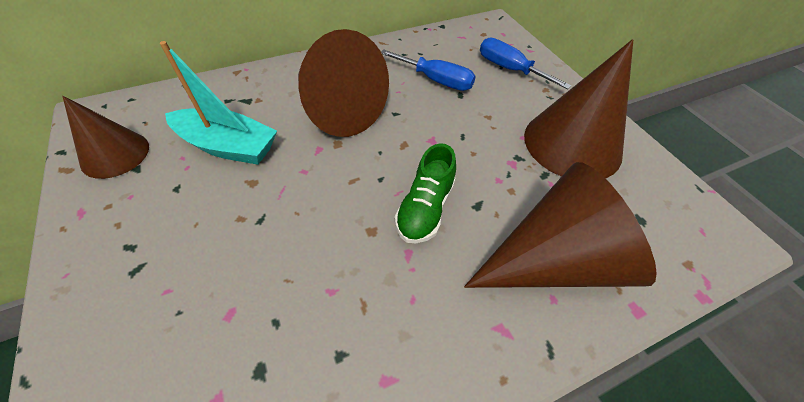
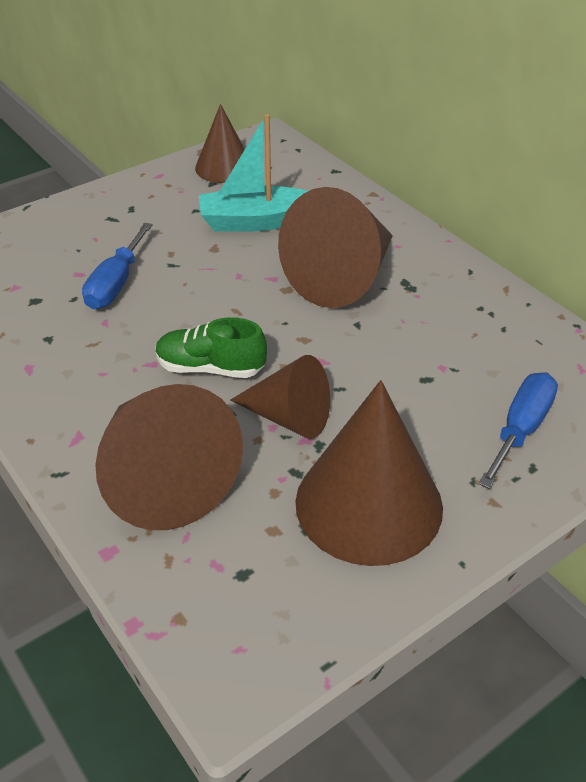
camera: 80 degrees right, 10 degrees down
turquoise boat [160,41,277,165] -> turquoise boat turned 75 degrees clockwise [199,114,308,232]
blue screwdriver [381,49,476,91] -> blue screwdriver moved to [82,223,153,309]
none -> brown cone [231,355,330,439]

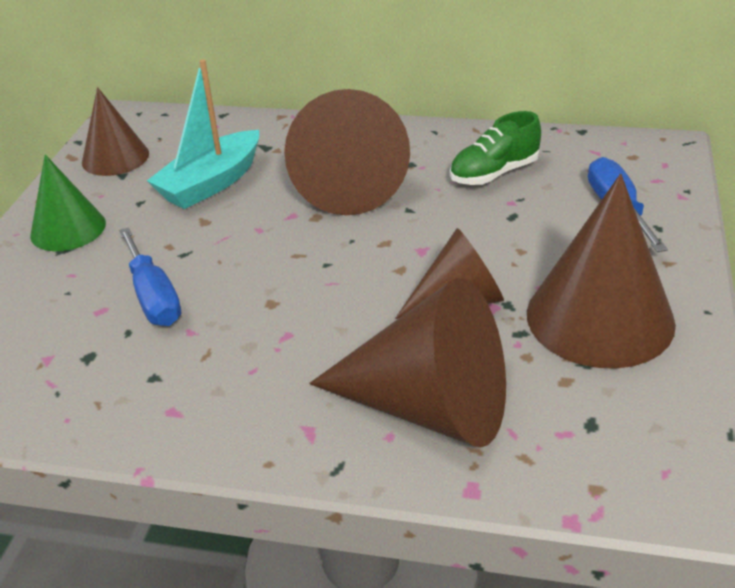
camera: 40 degrees left, 5 degrees down
green shoe [156,317,267,378] -> green shoe moved to [450,111,541,185]
none -> green cone [30,154,106,251]

